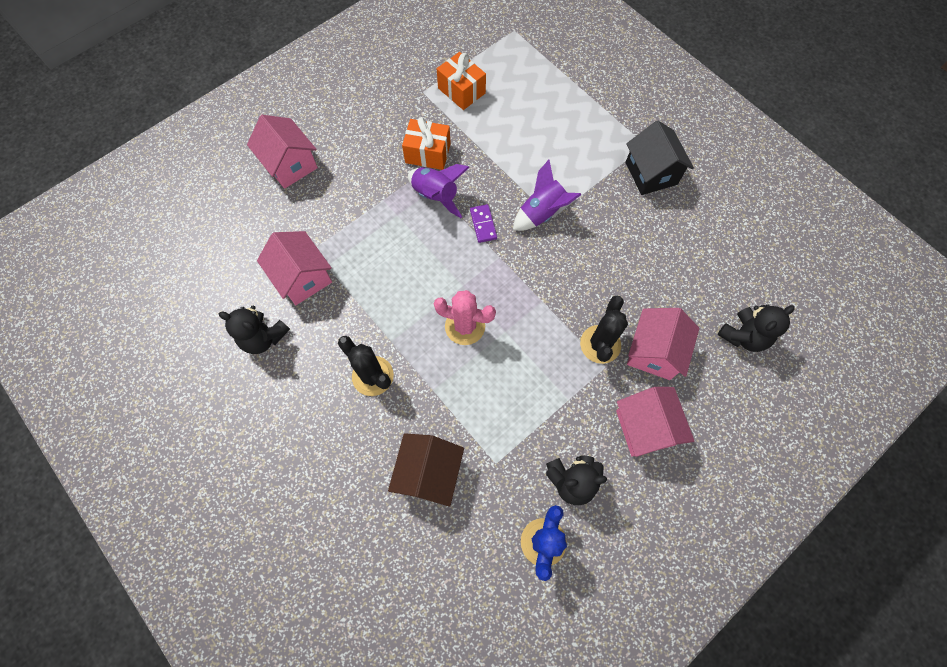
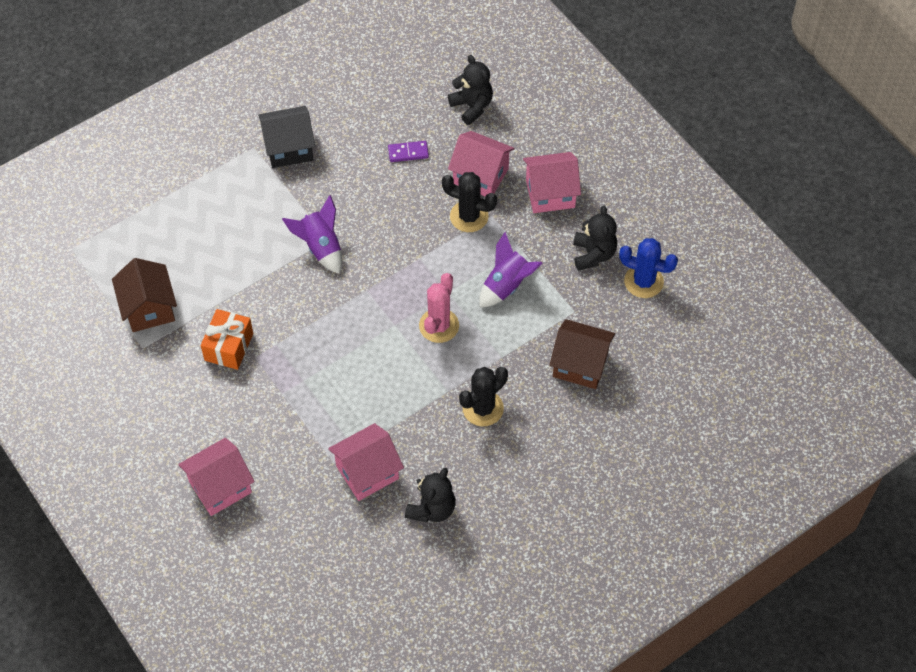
camera: 85 degrees left, 10 degrees down
purple rocket [408,164,470,218] -> purple rocket moved to [479,232,542,307]
orange gift [437,52,486,110] -> brown house [112,258,177,332]
purple domino [470,204,497,243] -> purple domino moved to [388,141,429,162]

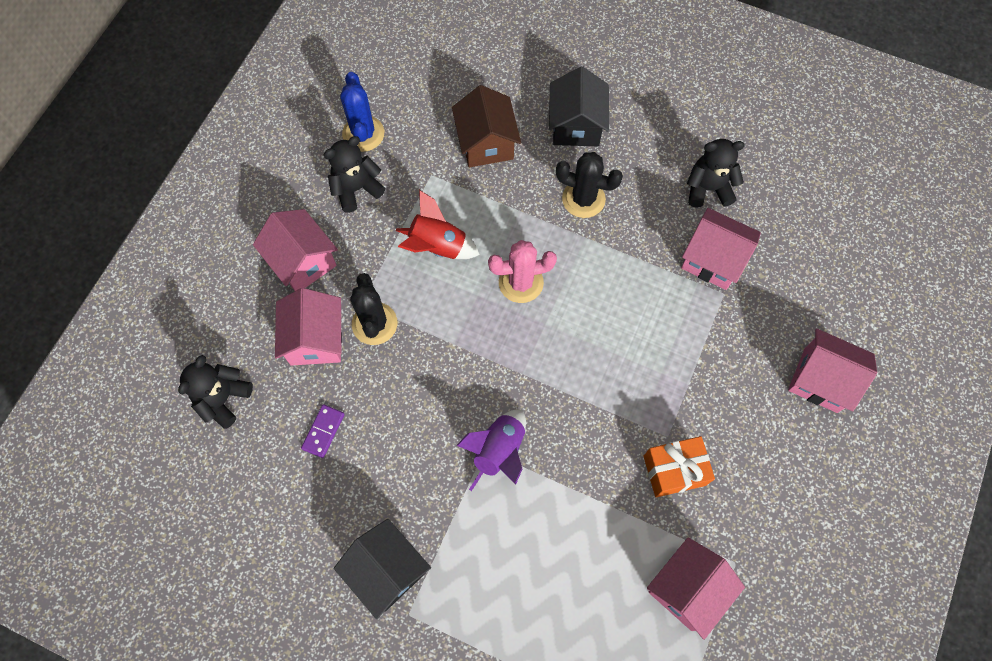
camera: 120 degrees left, 10 degrees up
brown house [112,258,177,332] -> pink house [647,538,745,640]
purple domino [388,141,429,162] -> purple domino turned 60 degrees clockwise [301,404,345,458]
purple rocket [479,232,542,307] -> red rocket [396,190,480,259]
none -> black house [549,67,609,146]

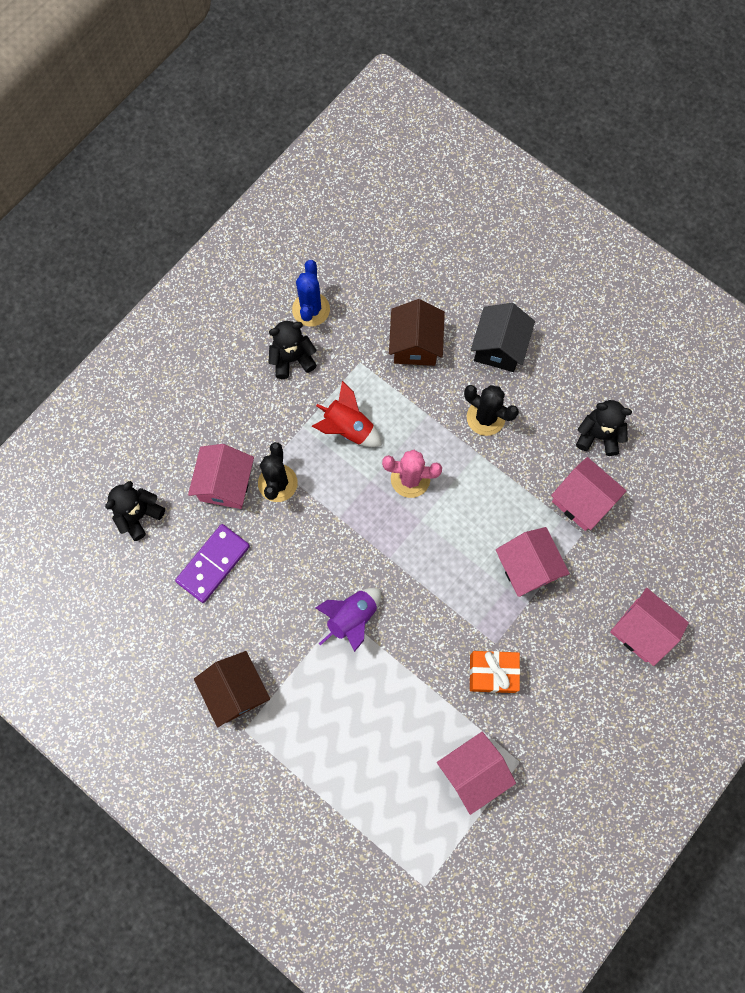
camera: 15 degrees right, 5 degrees up
pink house [253,209,338,291] -> pink house moved to [496,527,570,597]
purple domino [301,404,345,458] -> purple domino [175,524,250,603], size x1.77
black house [334,519,431,619] -> brown house [194,651,270,728]

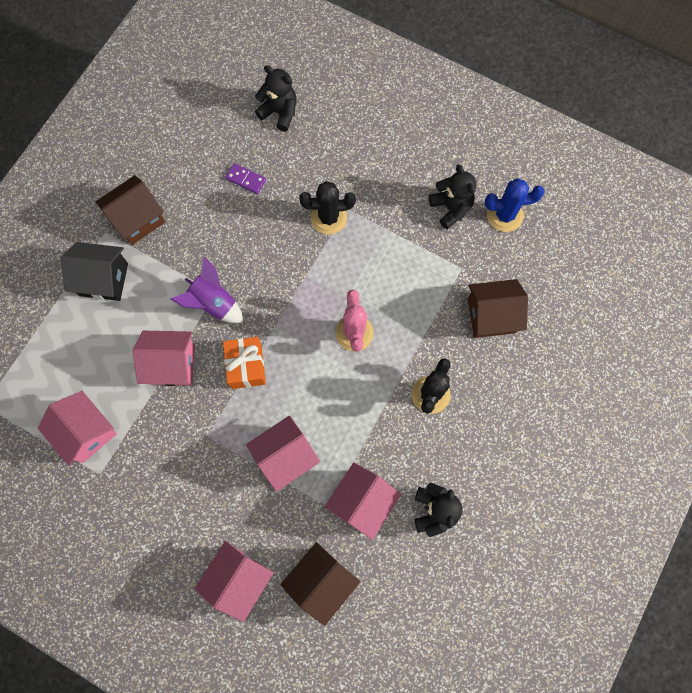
camera: 80 degrees right, 0 degrees up
purple domino [175,524,250,603] -> purple domino [225,163,266,194], size x0.56
pink house [188,444,254,509] -> pink house moved to [133,331,195,386]
red rocket [312,381,382,447] -> none
orange gift [469,651,520,693] -> orange gift moved to [223,337,266,389]
black house [471,303,535,372] -> black house moved to [61,242,128,301]
none -> brown house [280,542,360,626]

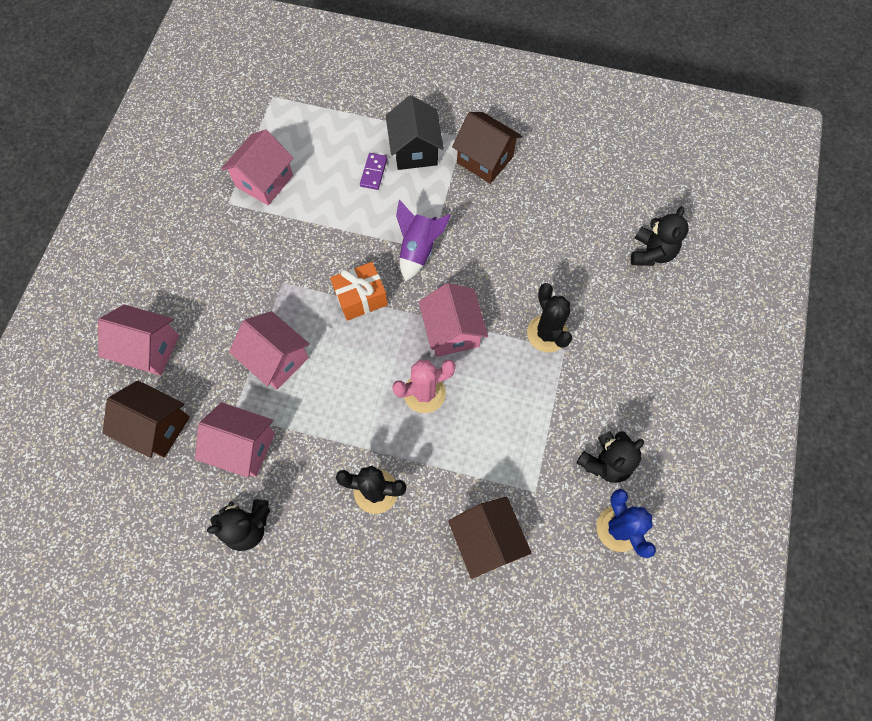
camera: 75 degrees right, 5 degrees down
pink house [133,331,195,386] -> pink house moved to [419,283,488,357]
purple domino [225,163,266,194] -> purple domino moved to [360,153,387,190]

